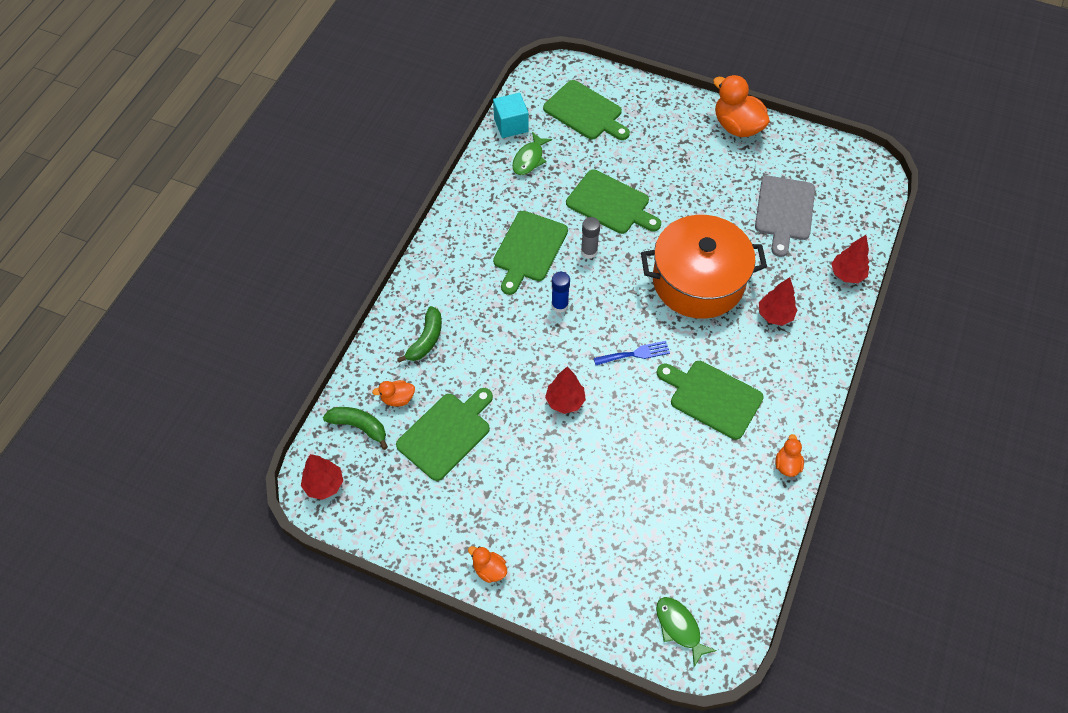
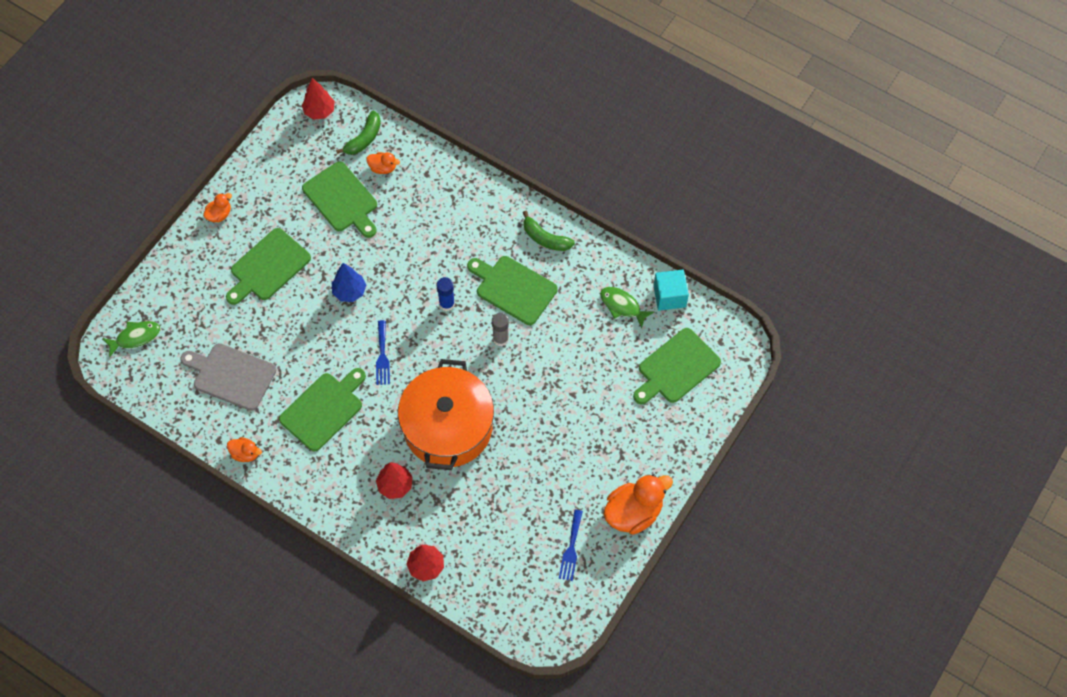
camera: 100 degrees right, 5 degrees up
orange duck [372,380,415,407] -> orange duck turned 105 degrees clockwise [366,152,400,174]
green banana [397,306,442,363] -> green banana moved to [523,211,575,251]
red tree [545,367,586,414] -> blue tree [332,263,366,302]
green cutting board [566,170,661,234] -> green cutting board moved to [226,228,311,305]
grey cutting board [755,176,815,257] -> grey cutting board moved to [180,343,276,411]
none -> blue fork [559,510,583,581]

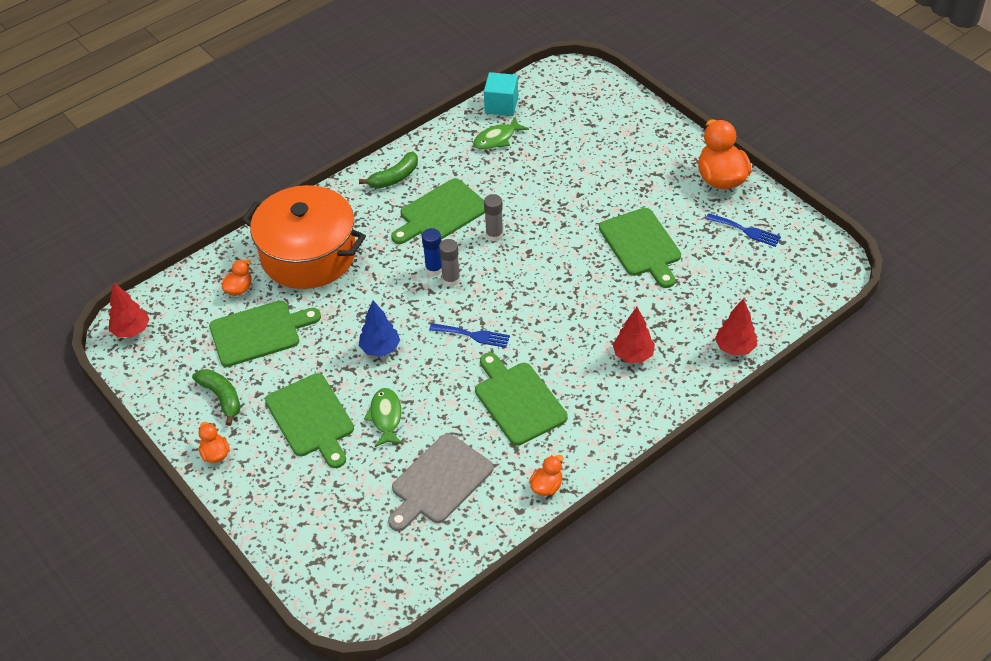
camera: 70 degrees left, 15 degrees down
green fish [102,321,160,358] -> green fish moved to [364,388,403,447]
green banana [336,111,381,155] -> green banana moved to [192,369,240,426]
orange pot [398,359,494,470] -> orange pot moved to [241,185,366,289]
green cutting board [633,328,721,404] -> green cutting board moved to [599,208,681,288]
none -> grey glue stick [439,239,460,287]

